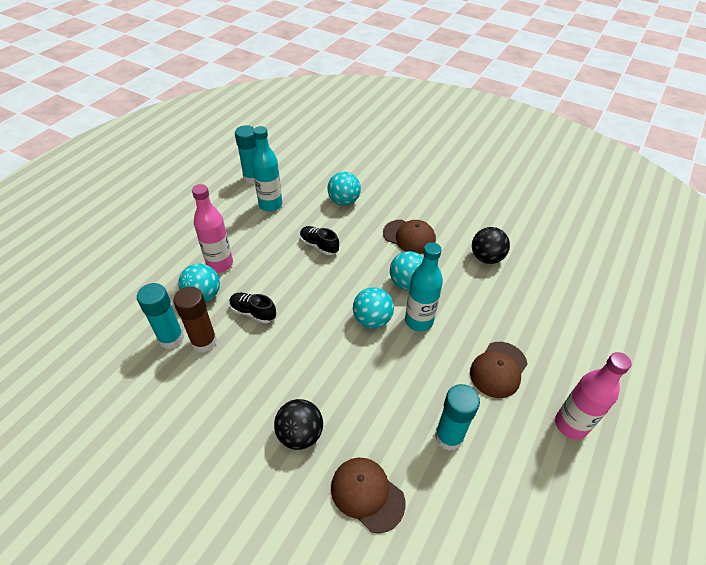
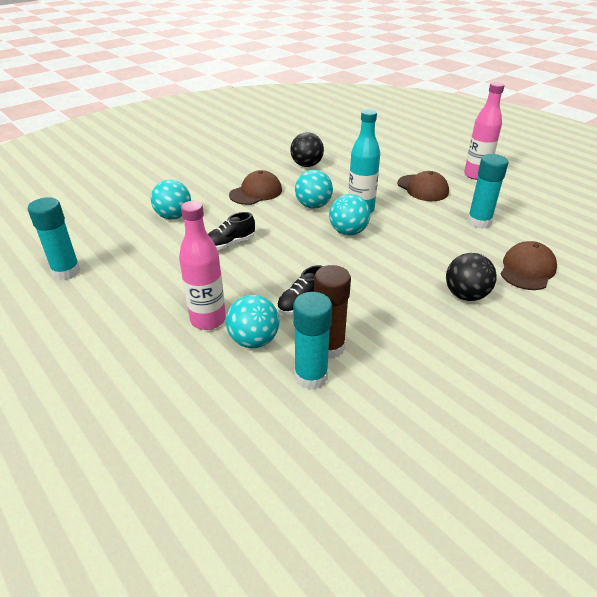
camera: 70 degrees left, 10 degrees down
turquoise bottle [252,126,282,212] -> none
brown cap [331,458,406,533] -> brown cap turned 150 degrees clockwise [501,241,557,290]

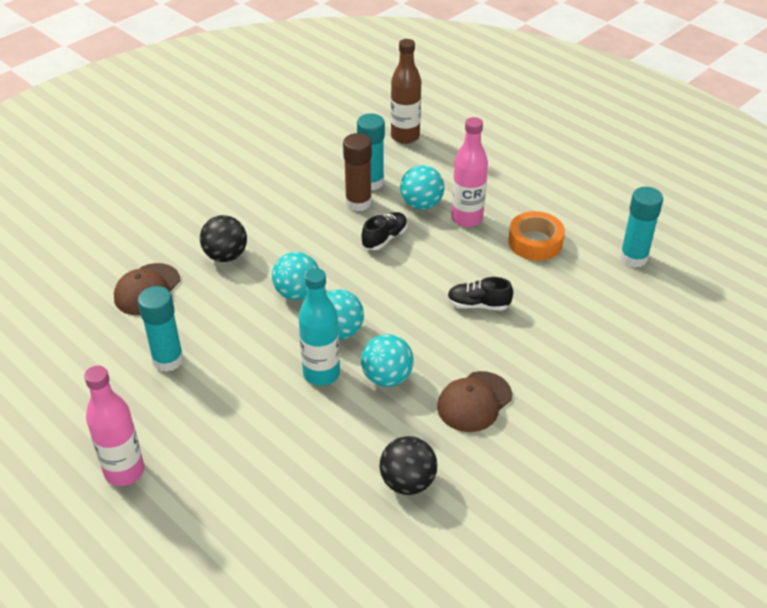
camera: 175 degrees right, 5 degrees up
turquoise ball [151,180,191,220] -> turquoise ball moved to [272,252,319,300]
black shoe [208,212,255,250] -> black shoe turned 135 degrees counterclockwise [447,277,513,310]
brown cap [397,171,449,201] -> none
none -> brown bottle [391,39,421,144]
none -> orange tape [508,211,565,261]

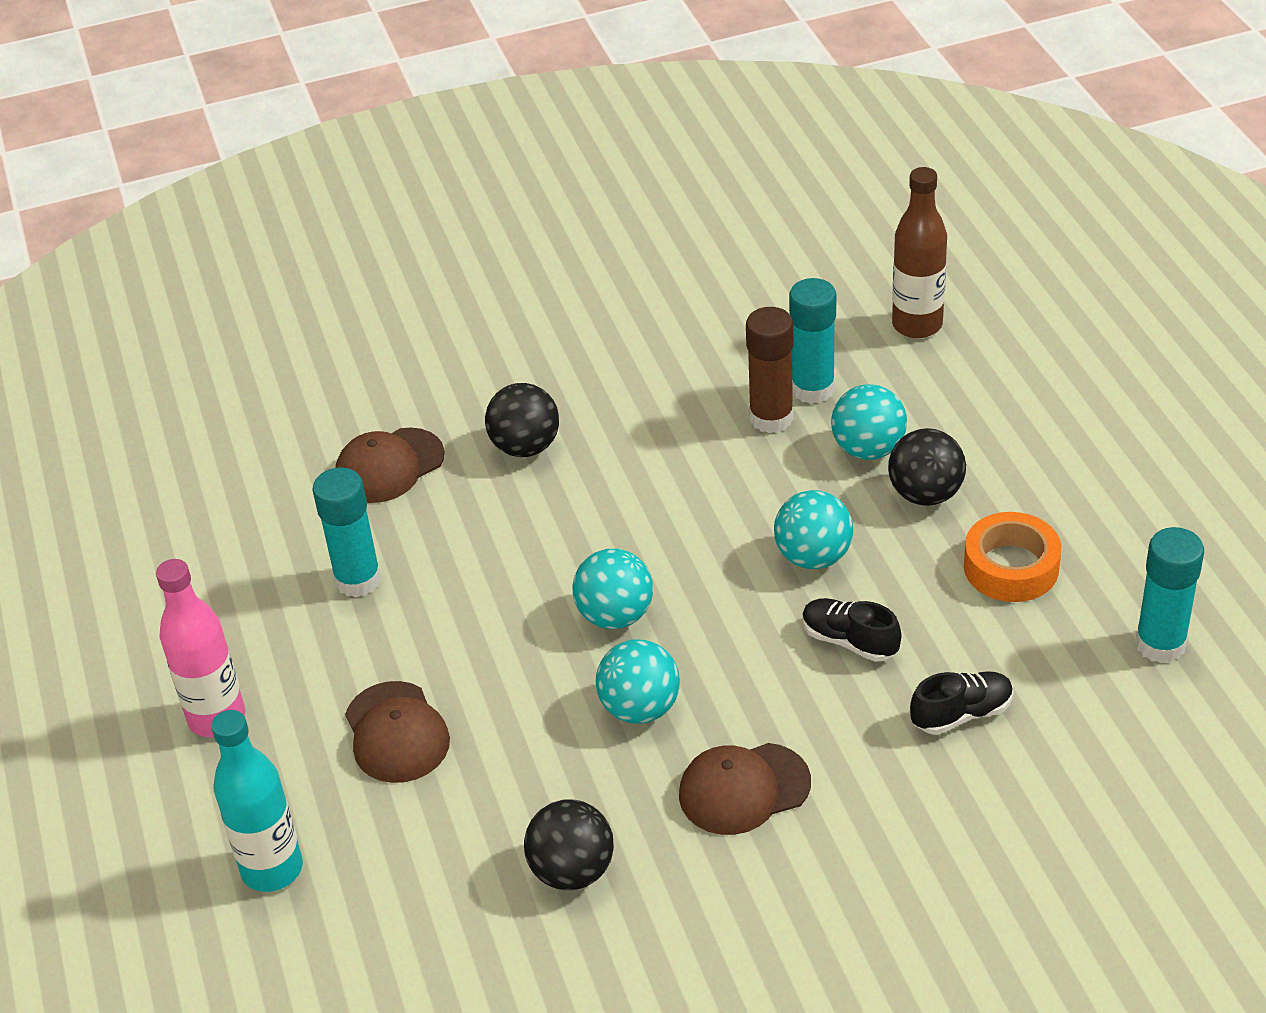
camera: 30 degrees right, 0 degrees up
turquoise ball [272,252,319,300] -> turquoise ball moved to [774,490,853,569]
turquoise bottle [298,268,340,386] -> turquoise bottle moved to [211,710,303,892]
black shoe [361,212,407,250] -> black shoe moved to [910,671,1013,735]
pink bottle [451,117,488,227] -> black ball [888,428,966,506]
none -> brown cap [345,681,450,783]

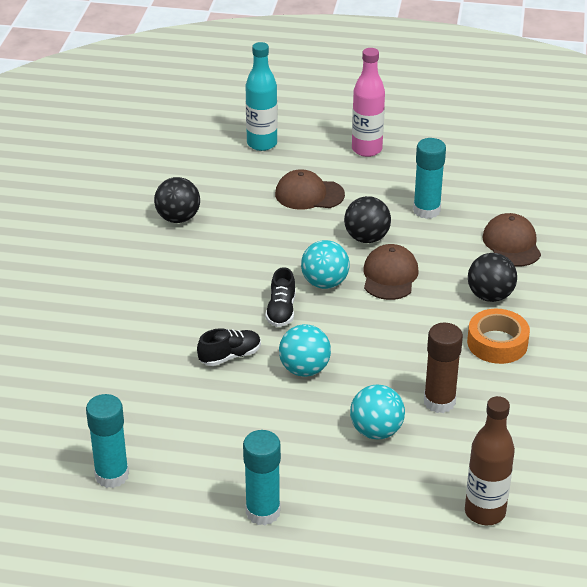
camera: 115 degrees right, 5 degrees down
turquoise ball [596,640,680,724] -> none
brown cap [679,743,811,835] -> brown cap moved to [364,244,419,300]
turquoise glue stick [789,278,836,404] -> turquoise glue stick moved to [243,430,281,526]
black ball [888,428,966,506] -> black ball moved to [344,196,391,243]
black shoe [910,671,1013,735] -> black shoe moved to [265,267,296,327]
orange tape [964,512,1061,602] -> orange tape moved to [467,309,530,364]

